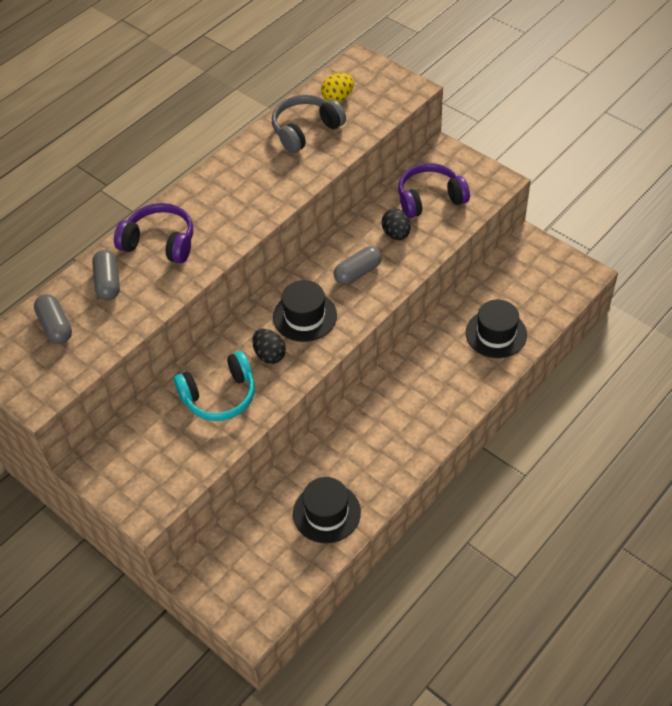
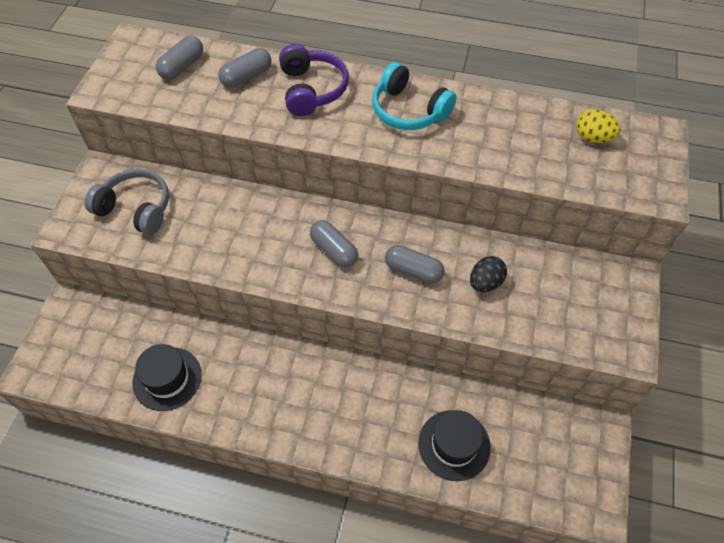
camera: 60 degrees right, 5 degrees up
turquoise headphones [174,351,255,421] -> turquoise headphones moved to [373,62,457,130]
black egg [252,329,286,364] -> none
grey headphones [272,95,346,153] -> grey headphones moved to [85,169,169,235]
black hat [273,280,337,342] -> grey capsule [310,220,358,267]
purple headphones [398,163,470,218] -> none

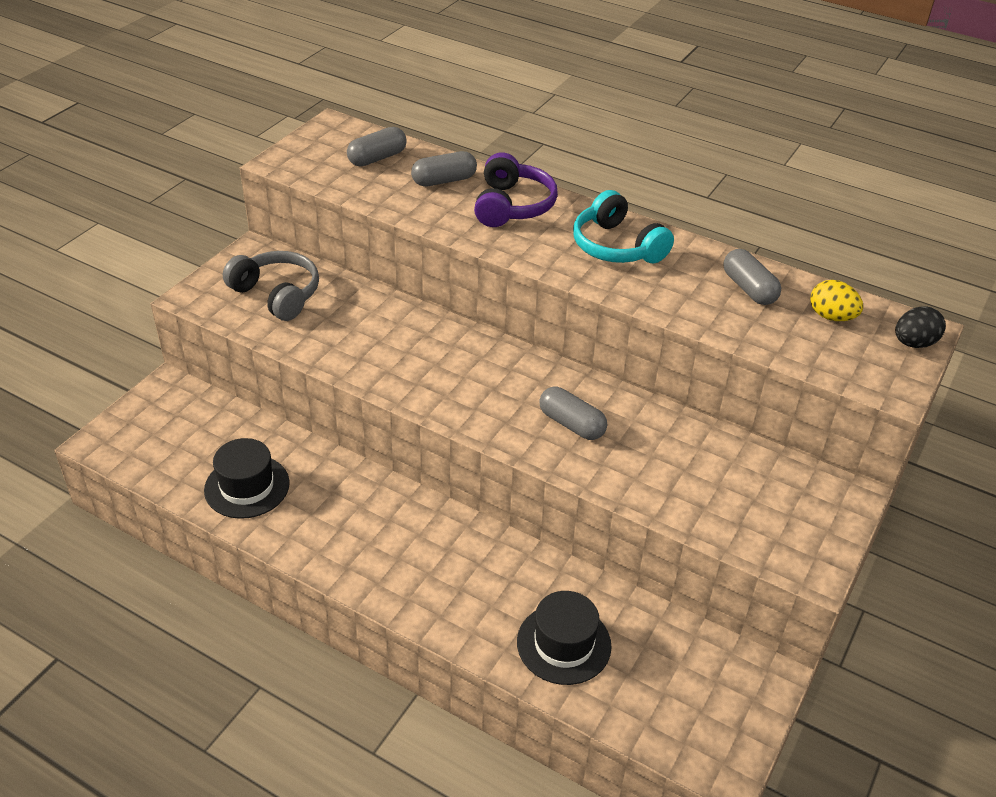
camera: 15 degrees right, 15 degrees down
grey capsule [310,220,358,267] -> grey capsule moved to [723,249,781,305]
black egg [470,256,507,292] -> black egg moved to [895,306,946,348]

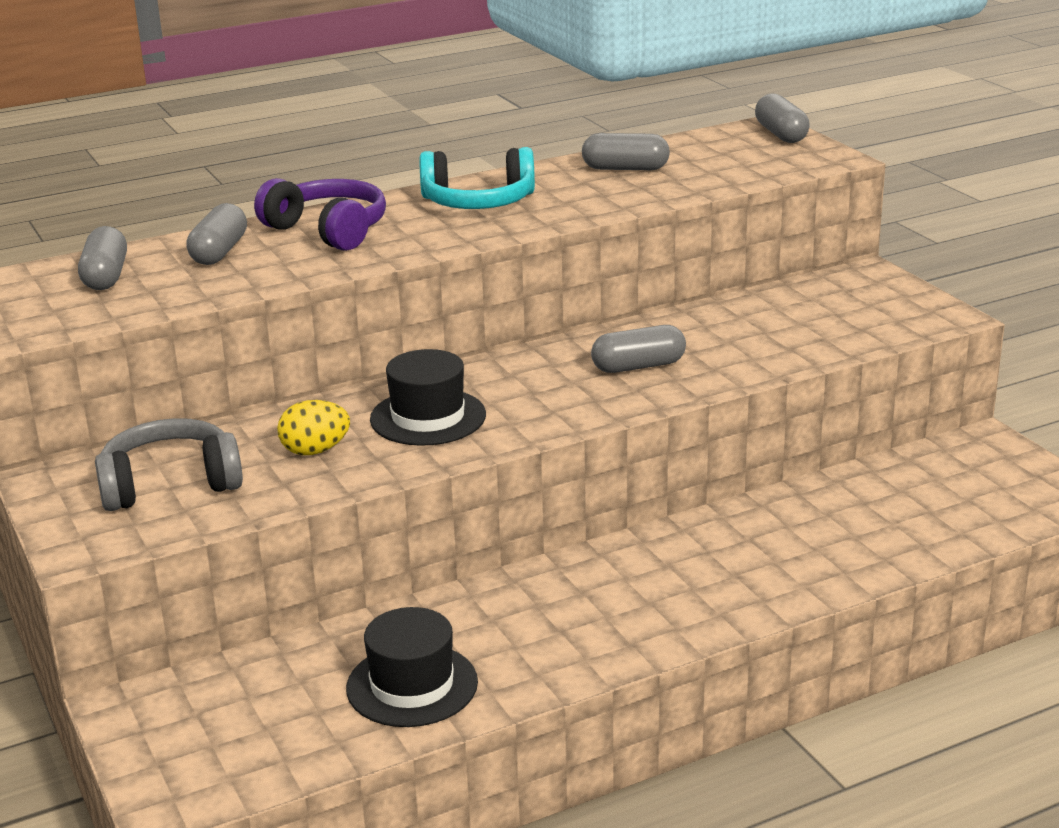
camera: 55 degrees left, 15 degrees down
black hat [517,591,612,685] -> black hat moved to [370,349,486,446]
yellow egg [810,280,863,321] -> yellow egg moved to [277,400,350,455]
black egg [895,306,946,348] -> grey capsule [755,94,810,143]

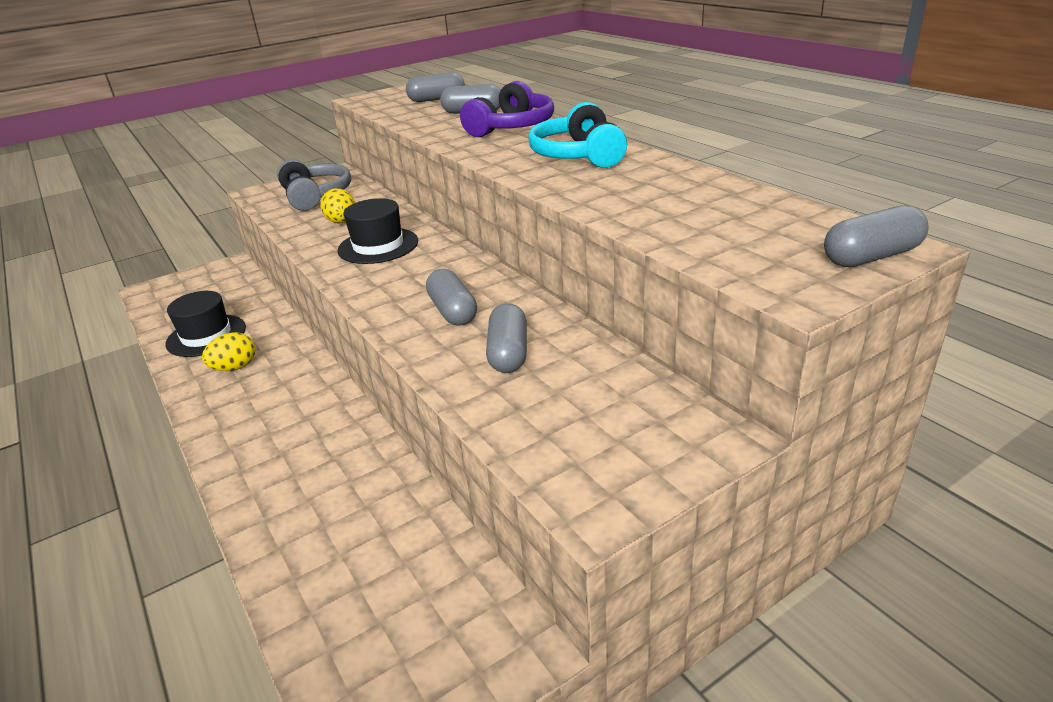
camera: 85 degrees right, 5 degrees up
grey capsule [582,133,670,170] -> grey capsule moved to [486,303,527,373]
none -> yellow egg [202,332,255,371]

